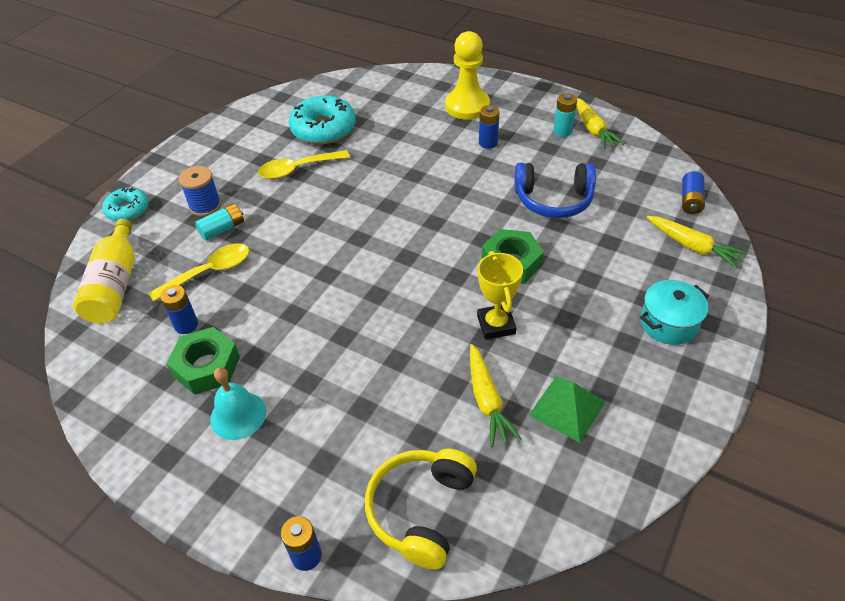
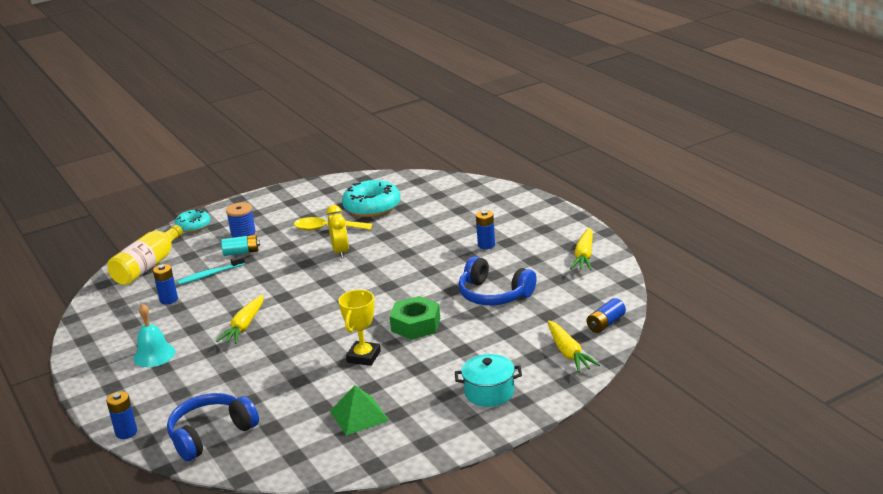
camera: 30 degrees right, 20 degrees down
yellow spoon [148,243,250,302] -> turquoise toothbrush [177,256,245,285]
green nut [166,327,240,395] -> none
yellow headphones [365,449,477,570] -> blue headphones [167,393,259,461]
yellow pawn [445,31,490,120] -> none
yellow carrot [470,344,521,447] -> yellow carrot moved to [216,295,264,344]
turquoise battery [554,94,577,137] -> none
none -> yellow clock [326,205,349,259]

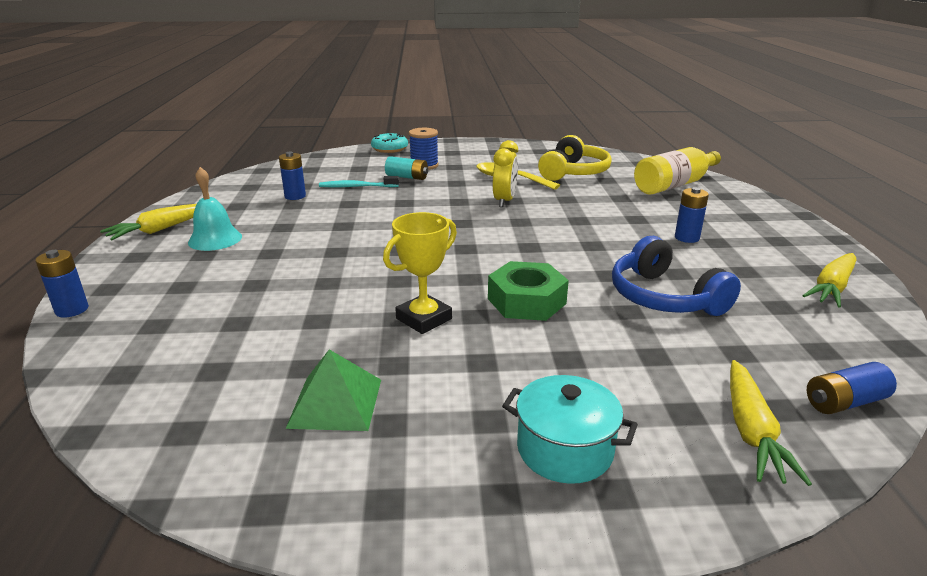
camera: 25 degrees right, 0 degrees up
yellow bottle [107,225,183,285] -> yellow bottle moved to [634,147,721,195]
blue headphones [167,393,259,461] -> none
yellow carrot [216,295,264,344] -> yellow carrot moved to [100,204,197,240]
turquoise donut [342,180,400,217] -> yellow headphones [538,135,612,181]

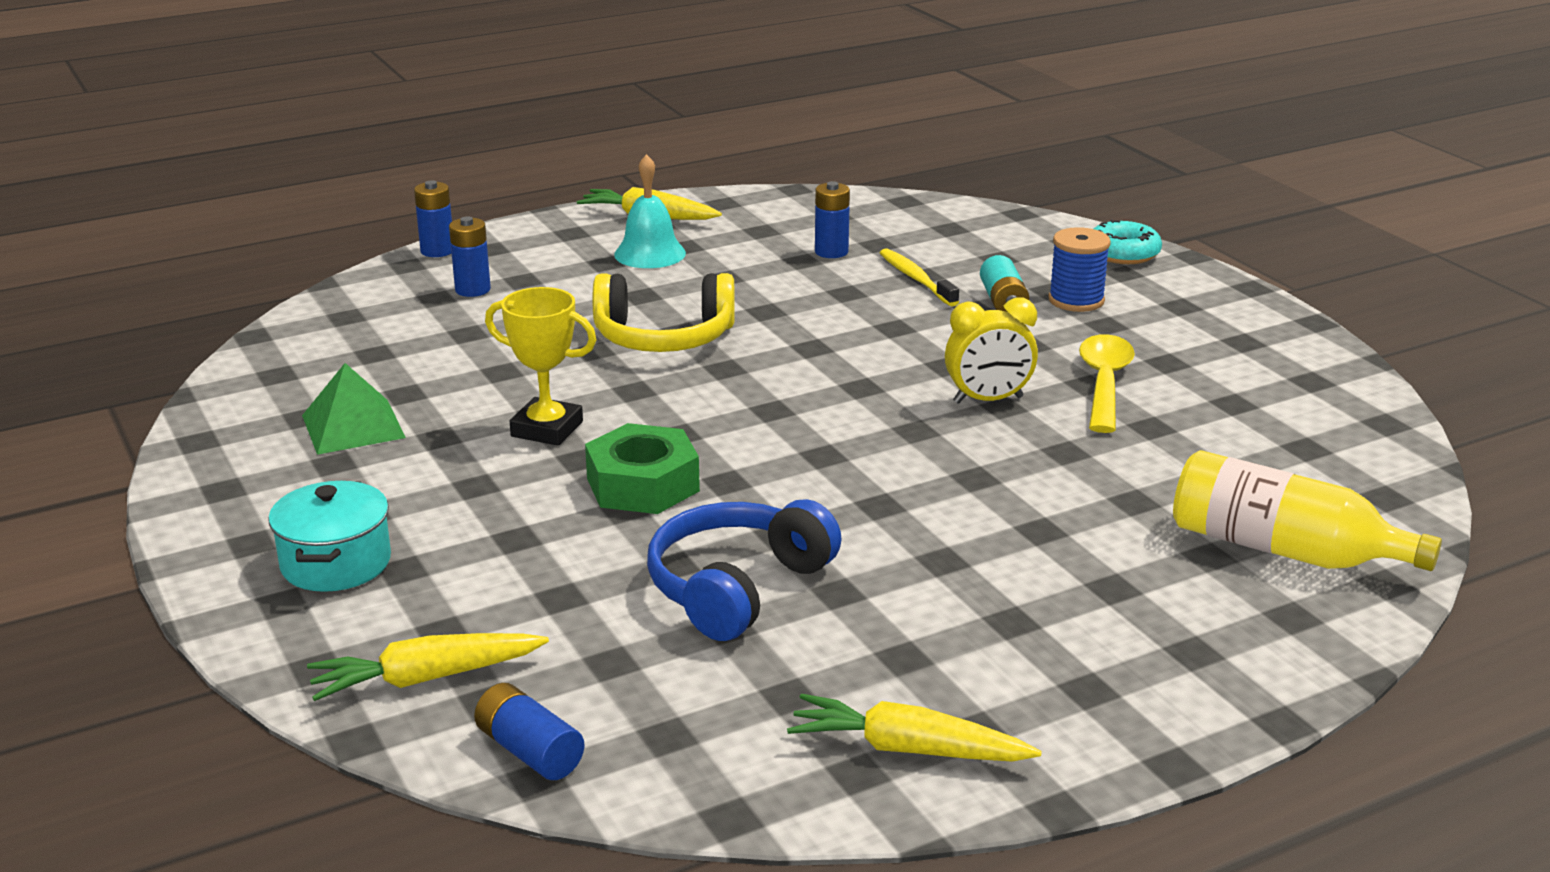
camera: 65 degrees right, 0 degrees up
turquoise toothbrush [319,176,399,187] -> yellow toothbrush [880,248,959,306]
yellow headphones [538,135,612,181] -> yellow headphones moved to [592,273,735,352]
blue battery [675,187,709,243] -> blue battery moved to [449,216,491,297]

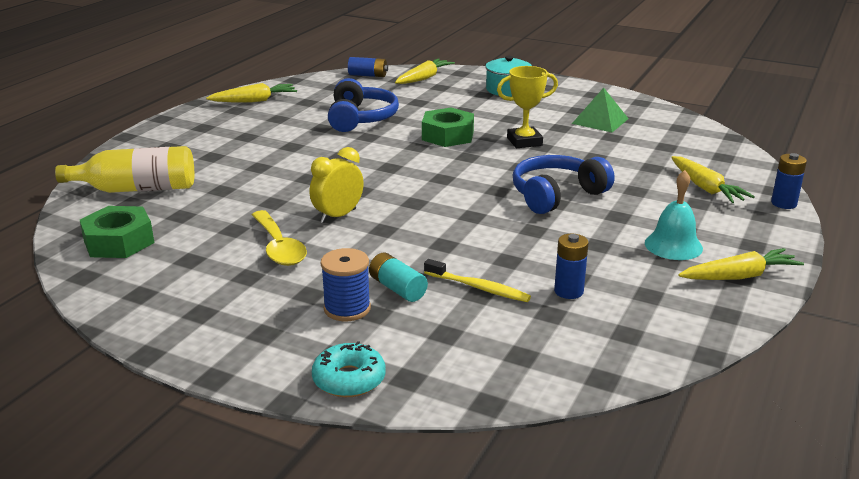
camera: 145 degrees right, 0 degrees up
blue battery [449,216,491,297] -> yellow carrot [671,156,755,203]
yellow headphones [592,273,735,352] -> blue headphones [513,155,615,214]
none -> green nut [80,206,154,258]

